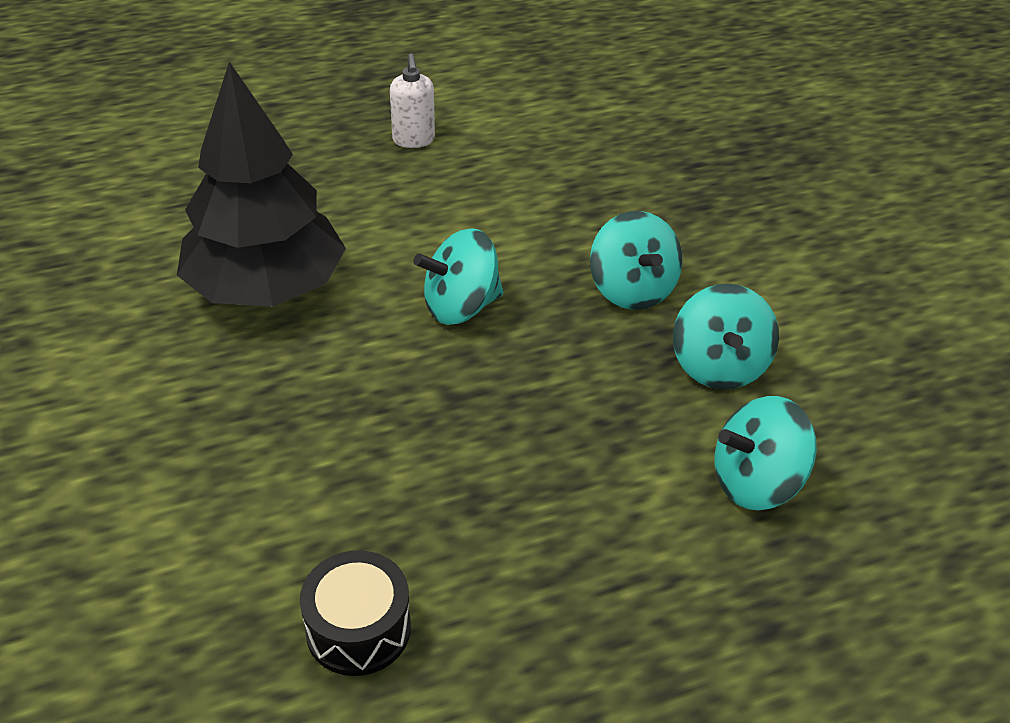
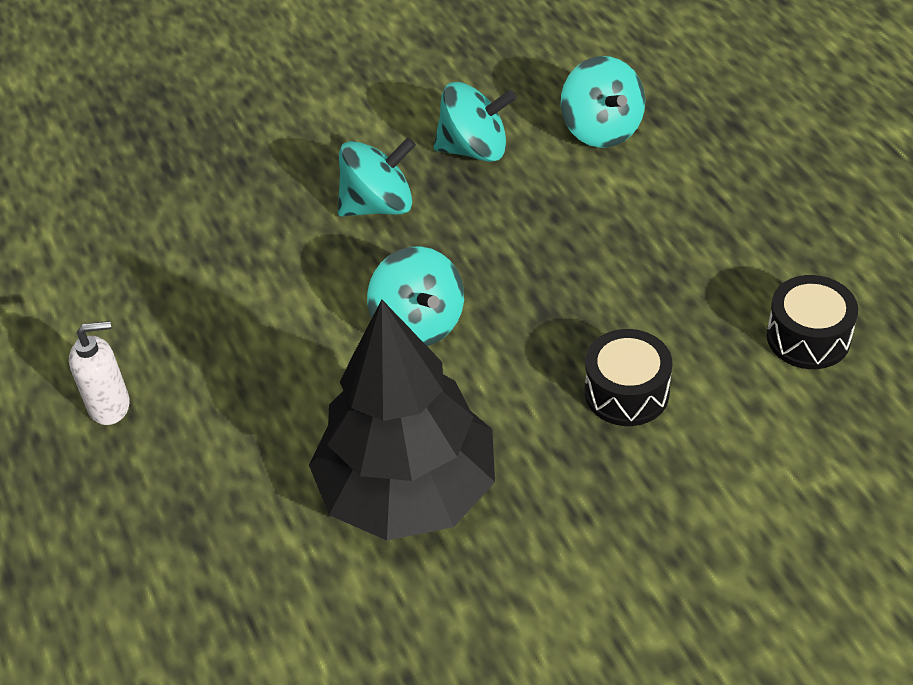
camera: 90 degrees left, 5 degrees up
none -> black drum [585,329,672,426]

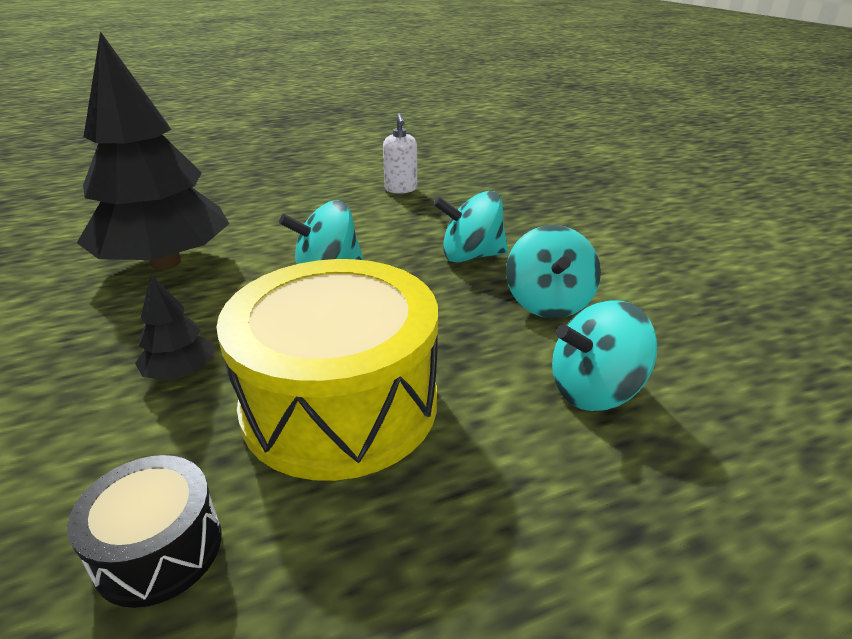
camera: 90 degrees right, 15 degrees down
white soap dispenser [69,321,130,425] -> white soap dispenser moved to [383,113,417,193]
turquoise spinning top [338,137,416,216] -> turquoise spinning top turned 105 degrees clockwise [433,191,508,262]
black drum [585,329,672,426] -> black tree [135,274,213,381]
none -> yellow drum [216,259,438,481]

